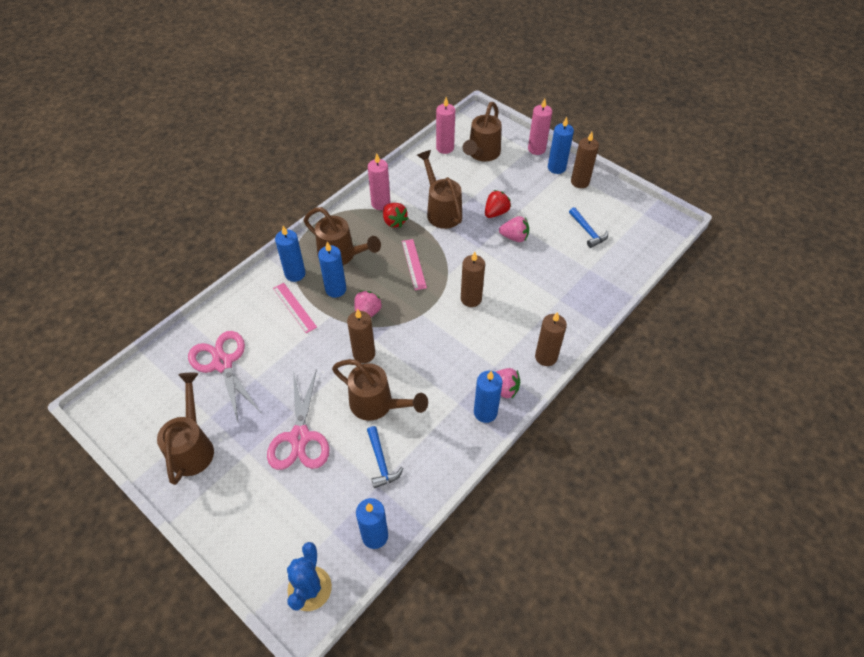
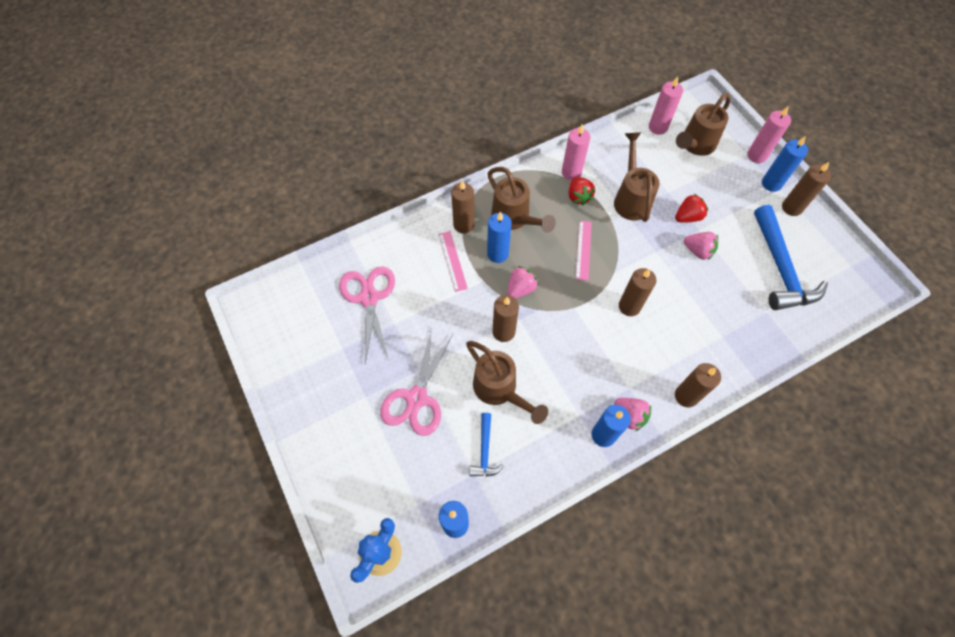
camera: 20 degrees right, 10 degrees up
brown watering can [157,373,214,485] -> none
blue candle [275,226,306,282] -> brown candle [451,180,475,234]
blue hammer [569,207,608,248] -> blue hammer [754,205,828,310], size x2.04

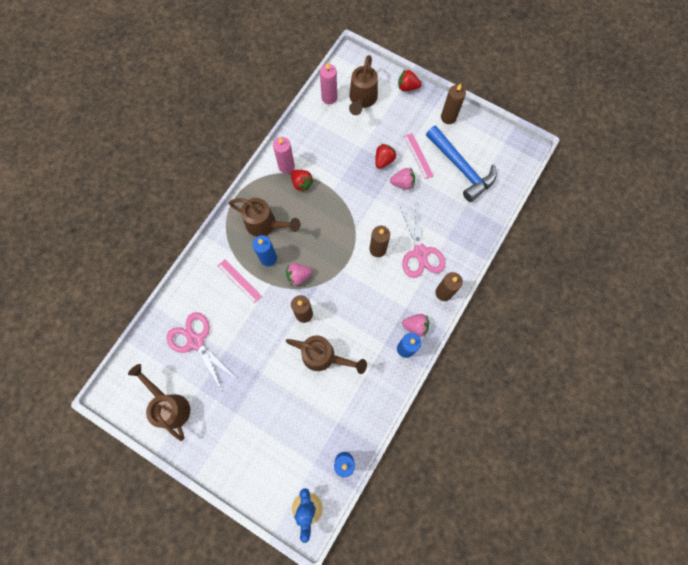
camera: 30 degrees left, 10 degrees up
pink scissors [380,327,454,436] -> pink scissors moved to [399,203,445,278]
brown candle [451,180,475,234] -> none
blue hammer [470,413,504,477] -> none
pink strawberry [507,266,538,298] -> pink strawberry turned 120 degrees counterclockwise [286,263,312,286]
pink ruler [575,221,592,281] -> pink ruler moved to [404,133,434,179]
brown watering can [614,132,660,222] -> brown watering can moved to [128,364,190,441]
pink candle [747,106,791,163] -> red strawberry [398,70,422,91]
blue candle [762,136,808,192] -> none

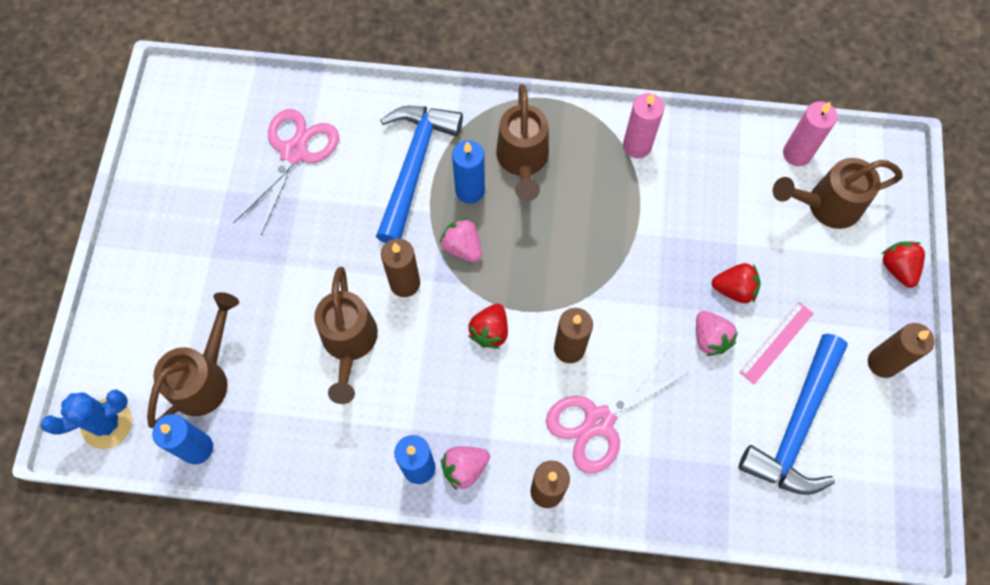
camera: 65 degrees right, 5 degrees down
brown watering can [128,364,190,441] -> brown watering can moved to [147,292,239,428]
pink ruler [218,259,262,303] -> blue hammer [376,106,463,243]
red strawberry [291,170,313,192] -> red strawberry moved to [468,304,508,349]
pink strawberry [402,314,429,337] -> pink strawberry turned 75 degrees clockwise [441,446,490,490]

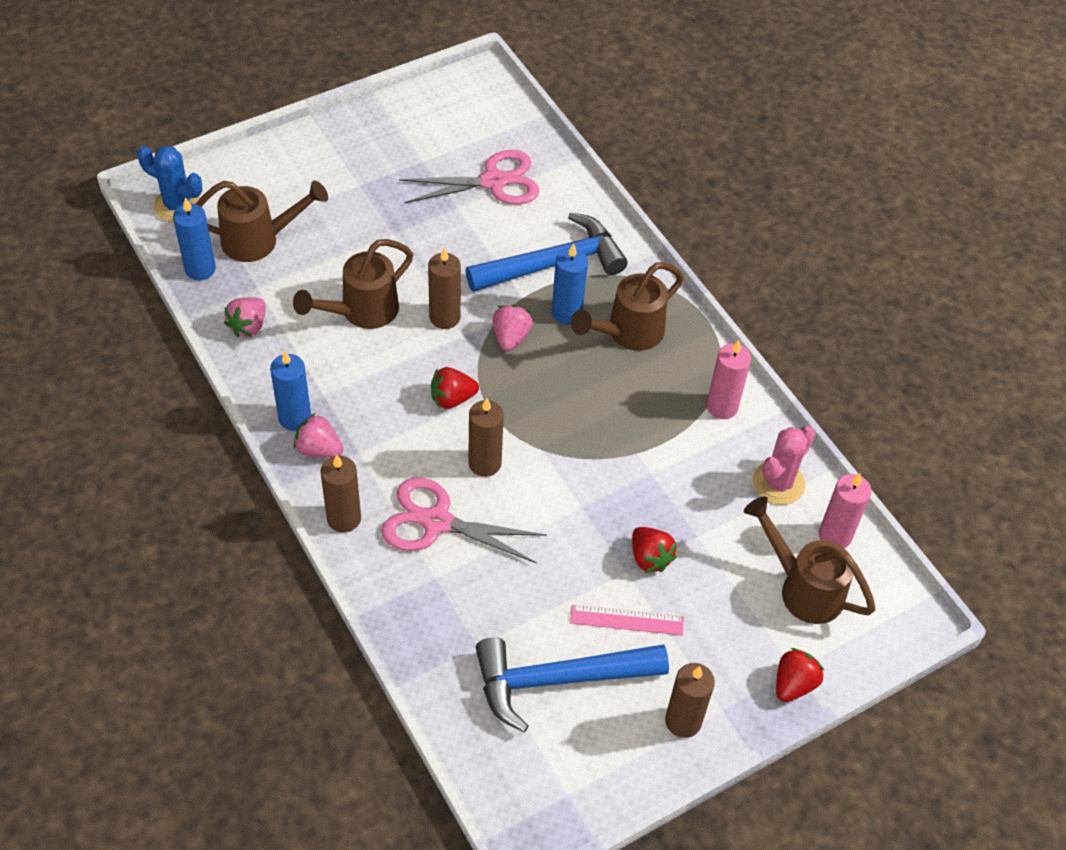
camera: 50 degrees right, 15 degrees down
pink strawberry [696,311,738,356] -> pink strawberry moved to [224,297,266,337]
none -> pink cactus [753,426,815,505]

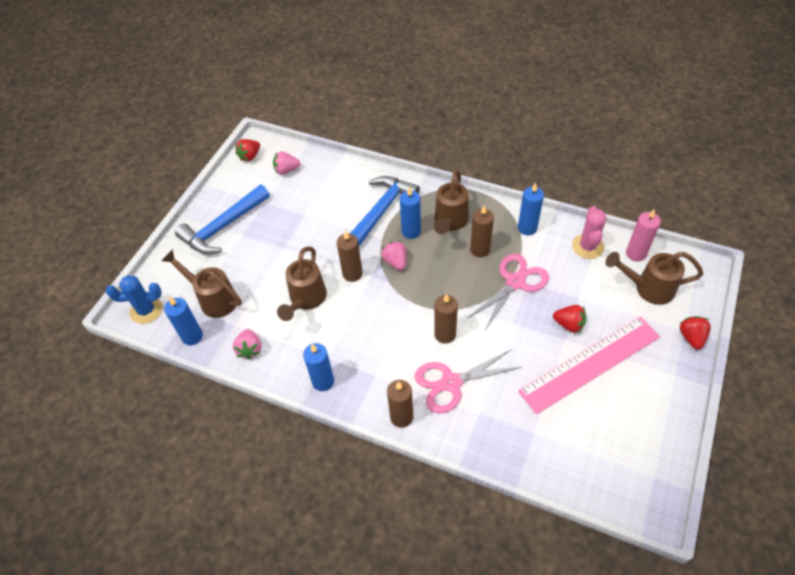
camera: 30 degrees left, 0 degrees up
brown watering can [196,181,328,262] -> brown watering can turned 105 degrees counterclockwise [161,249,242,318]
pink strawberry [294,413,343,458] -> pink strawberry moved to [273,151,300,175]
pink scissors [399,150,539,205] -> pink scissors moved to [467,254,549,330]
red strawberry [431,367,479,409] -> red strawberry moved to [235,139,260,162]
blue hammer [475,637,669,732] -> blue hammer moved to [175,185,270,254]
pink ruler [570,605,684,635] -> pink ruler [518,317,660,414], size x2.22
brown candle [665,663,715,738] -> brown candle moved to [470,205,494,257]
pink candle [707,340,751,419] -> blue candle [518,183,544,235]

